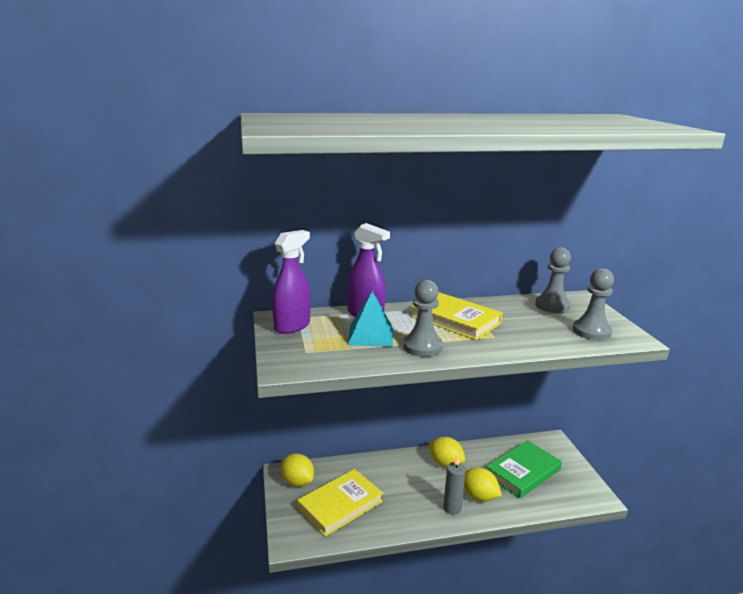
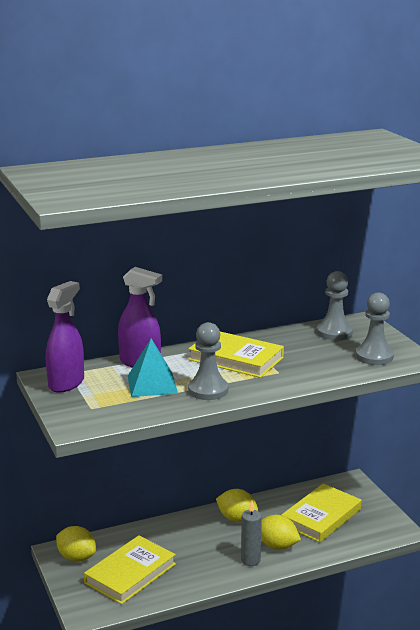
camera: 10 degrees left, 0 degrees up
green book [486,441,562,499] -> yellow book [281,483,362,542]

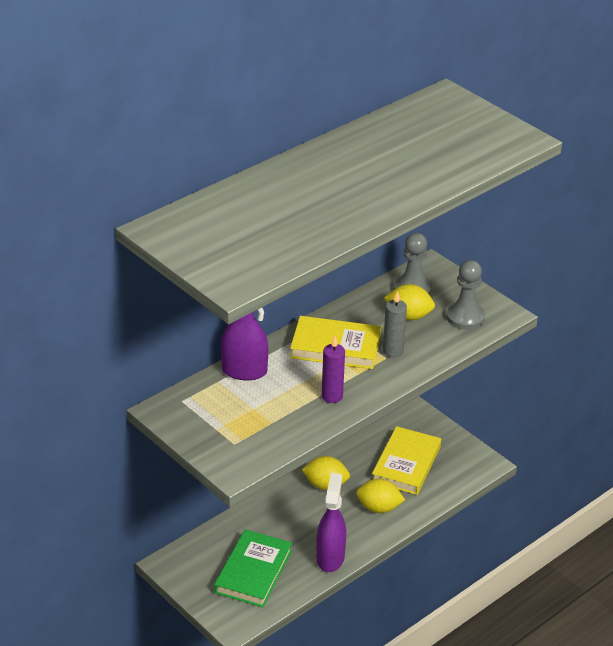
camera: 20 degrees left, 15 degrees up
purple spray bottle [46,281,84,393] -> purple spray bottle moved to [316,473,346,572]
yellow lemon [56,526,96,562] -> yellow lemon moved to [384,284,435,320]
yellow book [84,535,176,604] -> green book [214,529,292,607]
turquoise pyramid [128,338,178,397] -> none
grey pawn [188,322,228,400] -> purple candle [322,336,345,403]
grey candle [241,501,262,566] -> grey candle moved to [383,291,407,358]

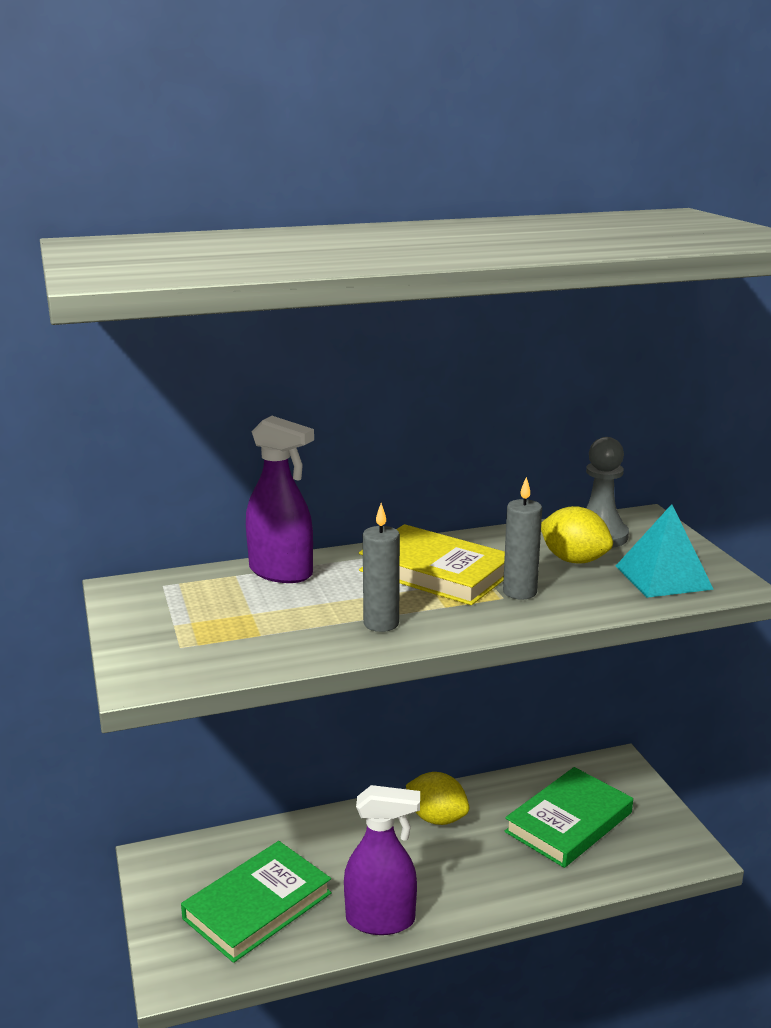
camera: 25 degrees right, 15 degrees down
purple spray bottle [316,473,346,572] -> purple spray bottle turned 60 degrees clockwise [344,785,420,935]
purple candle [322,336,345,403] -> grey candle [363,503,400,632]
yellow lemon [356,479,405,513] -> none
yellow book [372,426,441,495] -> green book [505,767,633,868]
grey pawn [446,260,485,330] -> turquoise pyramid [616,504,714,598]

